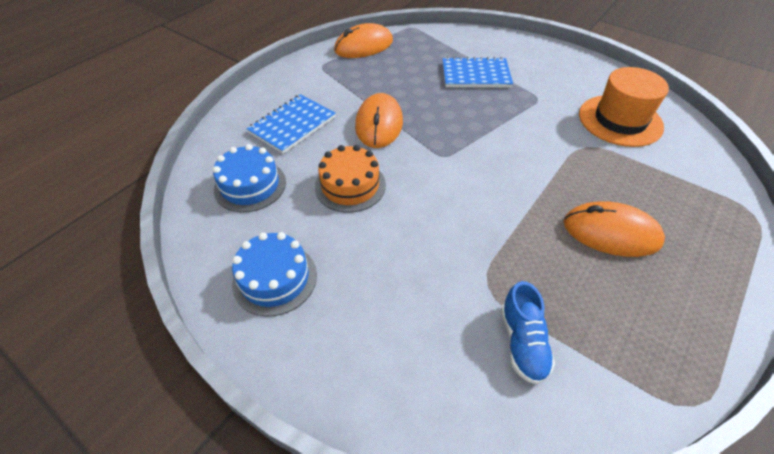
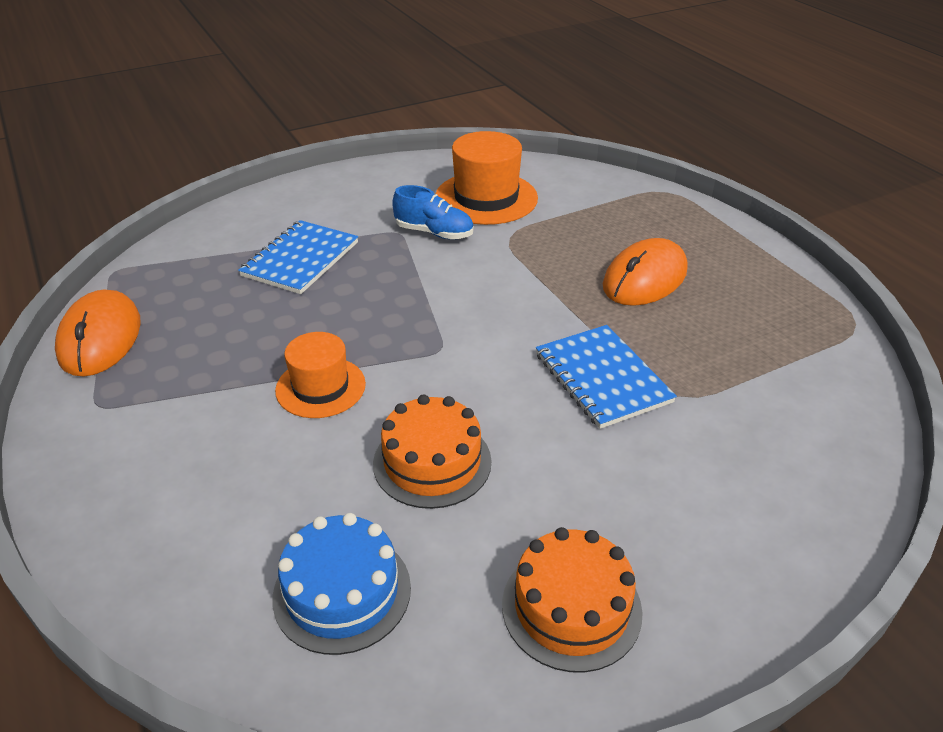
camera: 65 degrees left, 10 degrees down
blue cake [232,232,317,317] -> orange cake [502,527,643,672]
blue notebook [246,94,336,154] -> blue notebook moved to [536,325,677,429]
orange mouse [355,93,403,148] -> orange hat [275,332,366,418]
blue shoe [501,281,555,384] -> blue shoe moved to [392,185,473,240]

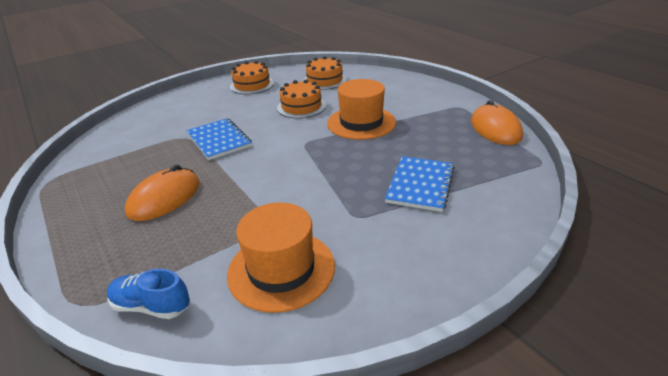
camera: 175 degrees right, 5 degrees down
blue cake [272,513,411,655] -> orange cake [303,56,347,90]
orange hat [275,332,366,418] -> orange hat [327,79,396,140], size x1.55
blue shoe [392,185,473,240] -> blue shoe moved to [107,269,190,319]

